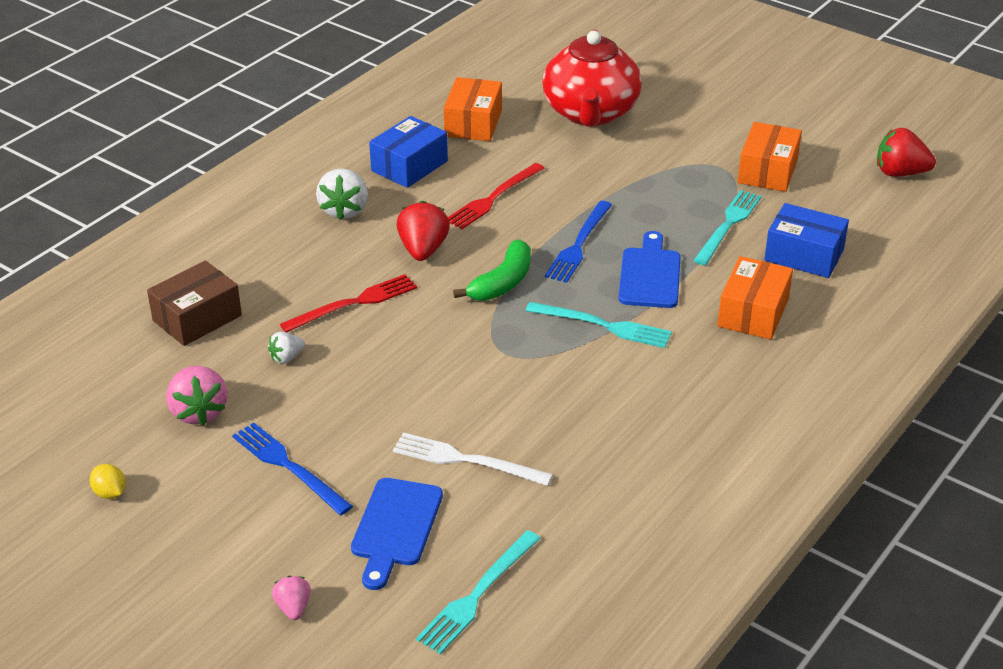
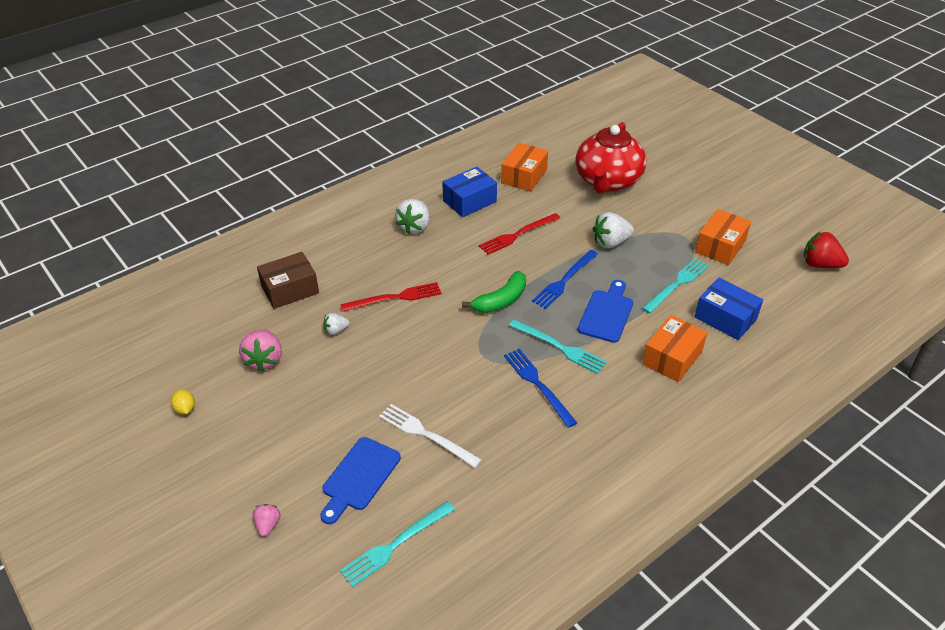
camera: 15 degrees right, 5 degrees up
blue fork [232,422,353,515] -> blue fork moved to [504,349,577,428]
red strawberry [397,200,450,261] -> none
none -> white strawberry [593,212,634,248]

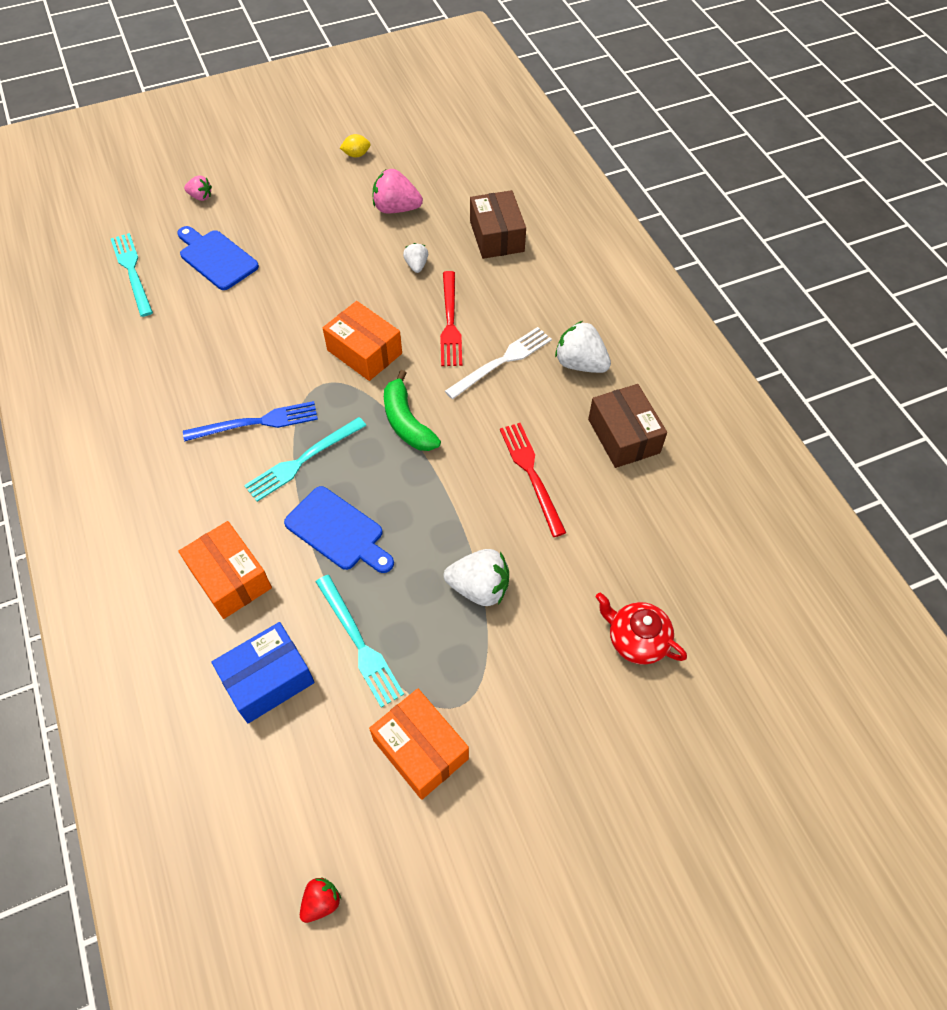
camera: 105 degrees right, 15 degrees up
white fork [379,404,482,468] -> white fork moved to [445,327,552,399]
blue box [442,167,497,217] -> brown box [588,384,667,468]
orange box [501,143,548,192] -> orange box moved to [323,301,402,381]
blue fork [532,250,598,309] -> none
red teapot [575,122,647,194] -> red teapot [596,593,687,665], size x0.51
white strawberry [593,212,634,248] -> white strawberry turned 105 degrees clockwise [444,549,509,606]
red strawberry [804,232,849,268] -> red strawberry [300,877,341,923], size x0.56

